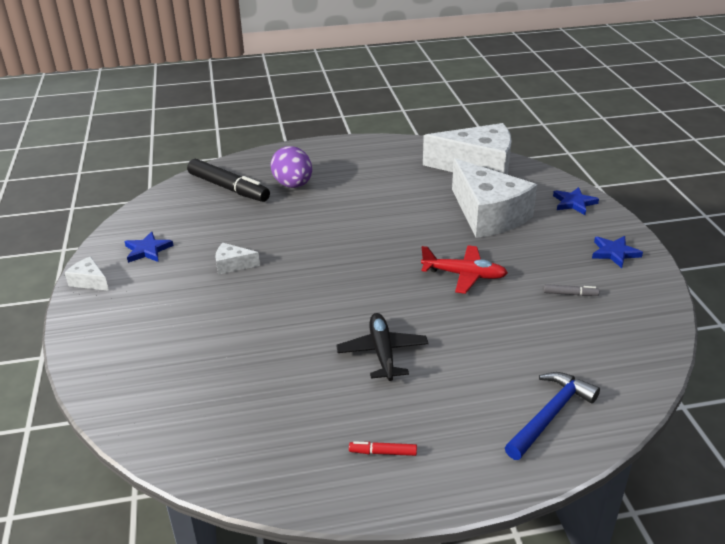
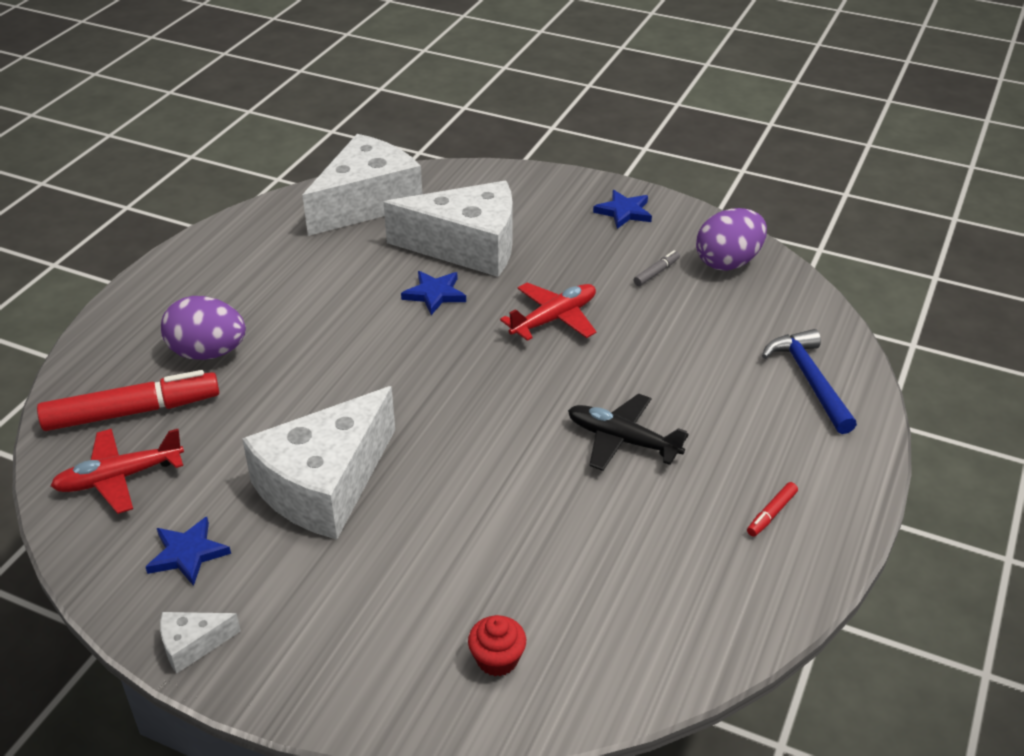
camera: 55 degrees left, 5 degrees up
black marker [187,159,270,202] -> red marker [37,370,219,431]
white cheese [215,243,260,275] -> white cheese [242,386,395,540], size x2.42
blue star [553,187,599,215] -> blue star moved to [401,271,466,315]
none -> red plane [50,429,184,514]
none -> red cupcake [468,615,526,676]
none -> purple egg [696,208,767,271]

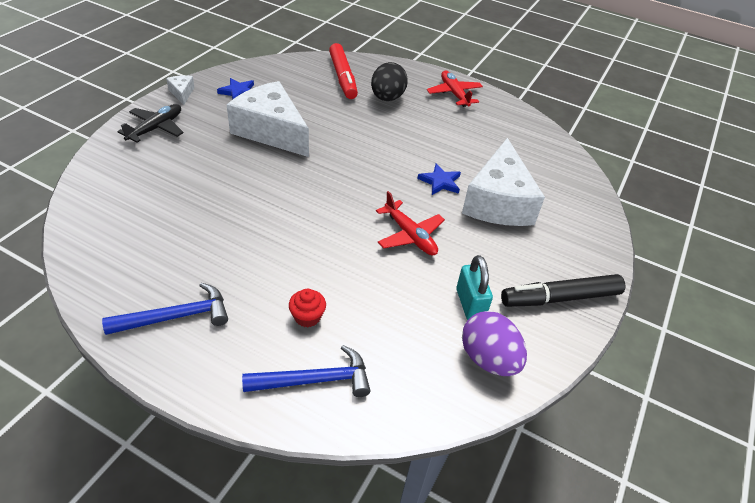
camera: 90 degrees right, 5 degrees up
red plane [50,429,184,514] -> red plane moved to [427,71,483,107]
purple egg [161,296,246,360] -> black egg [371,62,408,101]
white cheese [303,134,422,236] -> none
red cupcake [468,615,526,676] -> red cupcake moved to [289,289,326,328]
black plane [568,394,689,471] -> black plane moved to [117,104,183,143]
blue star [593,190,652,229] -> black marker [501,274,625,307]
grey marker [634,250,680,286] -> turquoise padlock [456,255,493,320]
red marker [747,482,798,537] -> blue hammer [102,283,228,335]

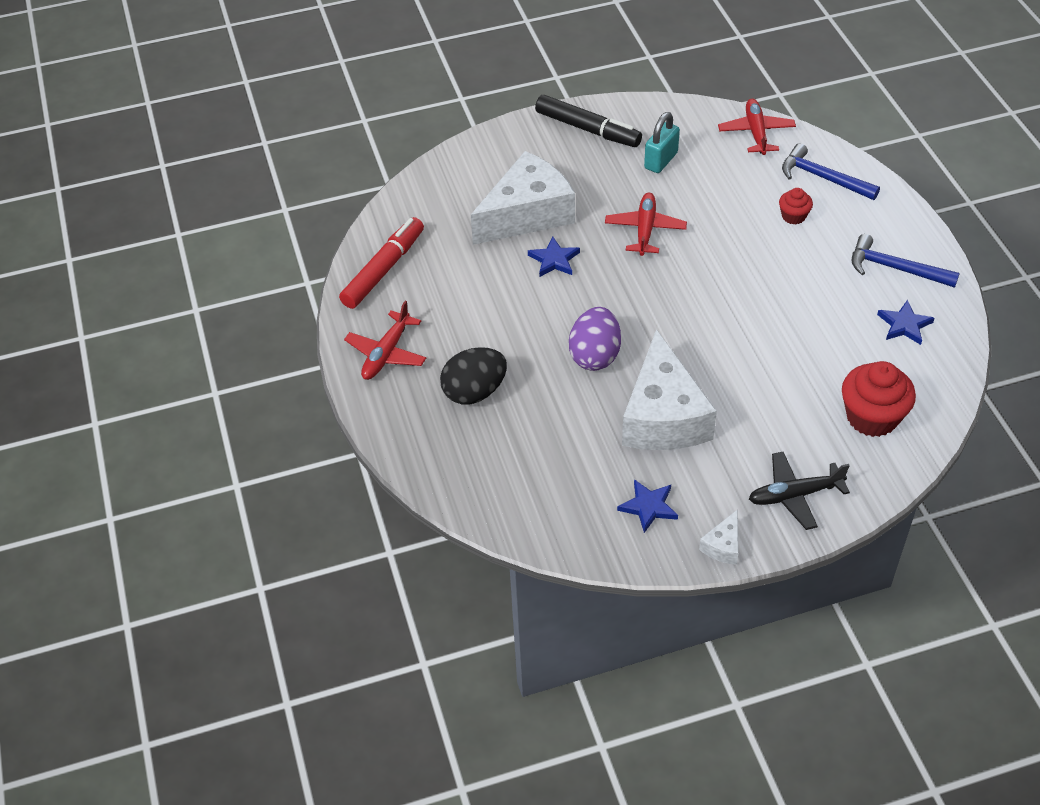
camera: 130 degrees left, 5 degrees up
red marker [329,43,358,99] -> red marker moved to [339,217,424,309]
purple egg [462,311,527,376] -> purple egg moved to [569,307,621,371]
none -> red plane [718,99,796,155]
none -> red cupcake [842,361,916,437]
none -> blue star [877,300,935,345]

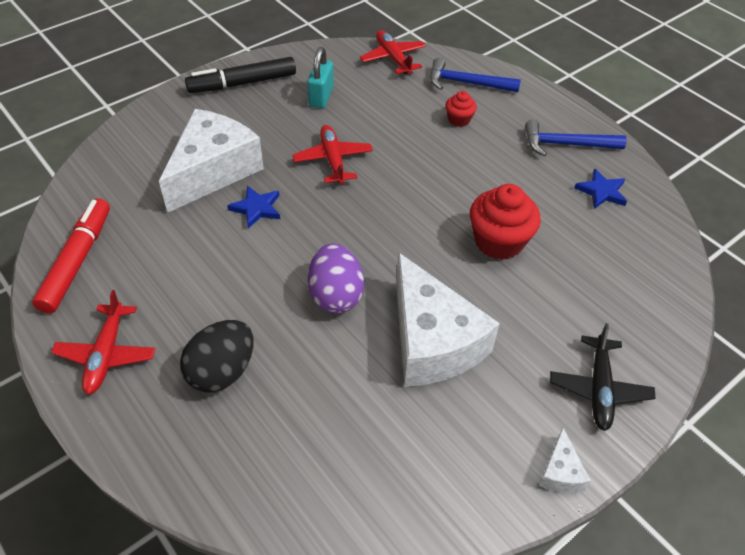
camera: 25 degrees left, 0 degrees up
black marker [535,95,642,147] -> black marker turned 150 degrees clockwise [185,57,296,93]
blue star [617,479,678,533] -> none
black plane [749,452,850,530] -> black plane turned 45 degrees counterclockwise [550,323,656,431]
red cupcake [842,361,916,437] -> red cupcake moved to [470,184,541,260]

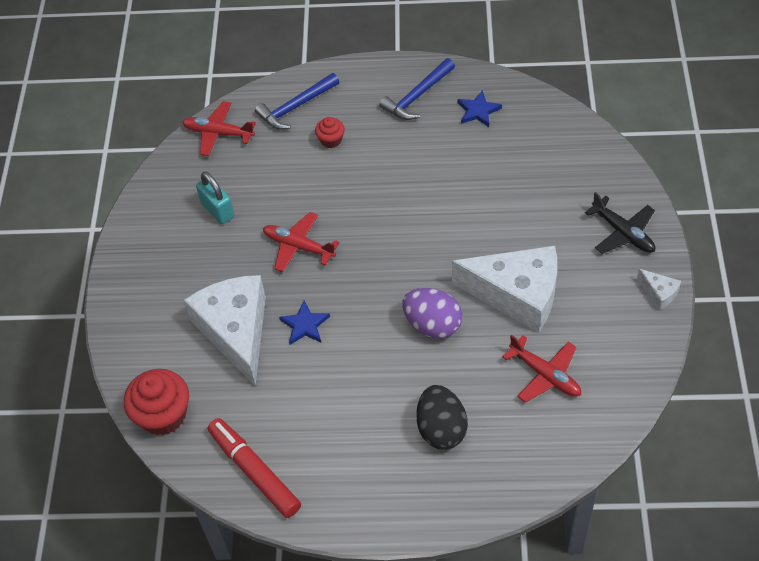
camera: 45 degrees left, 5 degrees up
red plane [51,290,155,395] -> red plane moved to [503,334,581,403]
black marker [185,57,296,93] -> none
red cupcake [470,184,541,260] -> red cupcake moved to [124,369,189,435]

